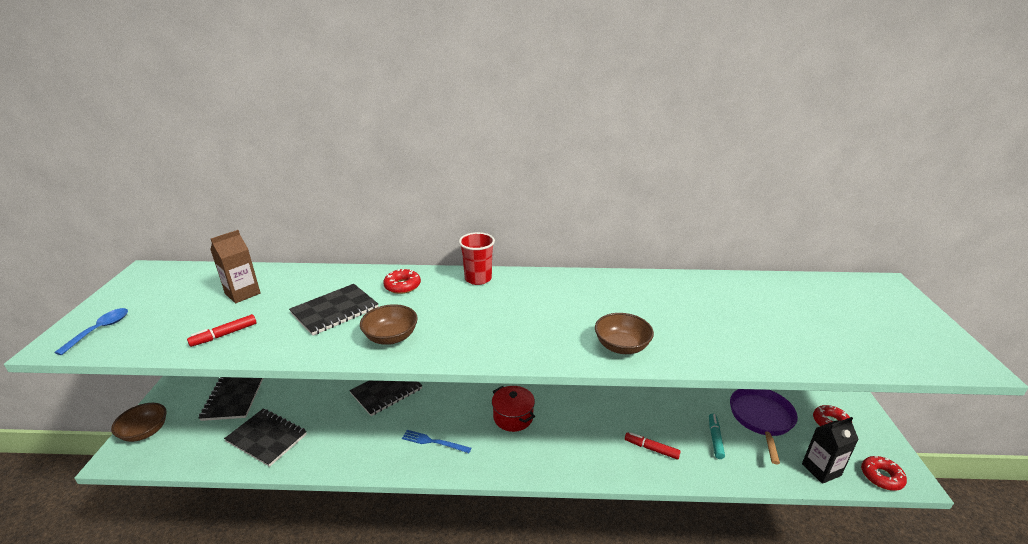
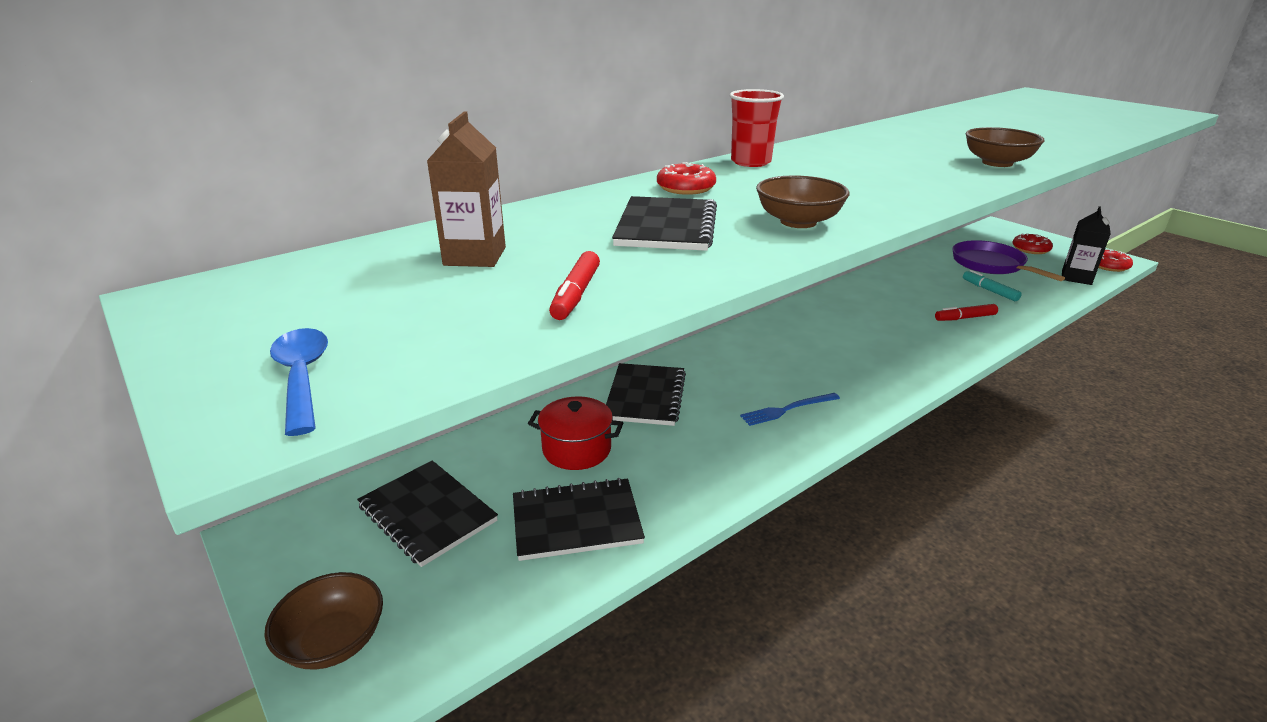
camera: 40 degrees left, 0 degrees up
red pot [492,386,535,432] -> red pot moved to [528,396,623,470]

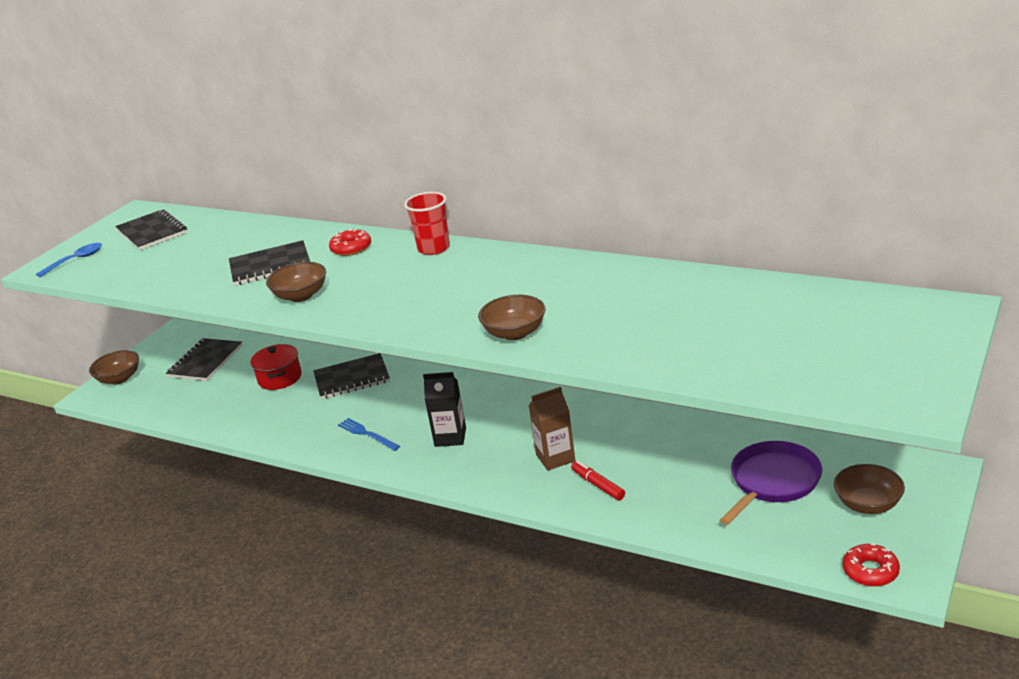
camera: 70 degrees right, 0 degrees up
brown carton [427,111,506,267] -> brown carton moved to [528,387,575,471]
black notebook [513,478,645,561] -> black notebook moved to [115,209,187,251]
red marker [549,251,600,320] -> none
turquoise marker [963,270,1022,301] -> none
red donut [1012,233,1053,254] -> brown bowl [834,464,905,514]
black carton [1062,206,1111,285] -> black carton moved to [423,372,466,447]

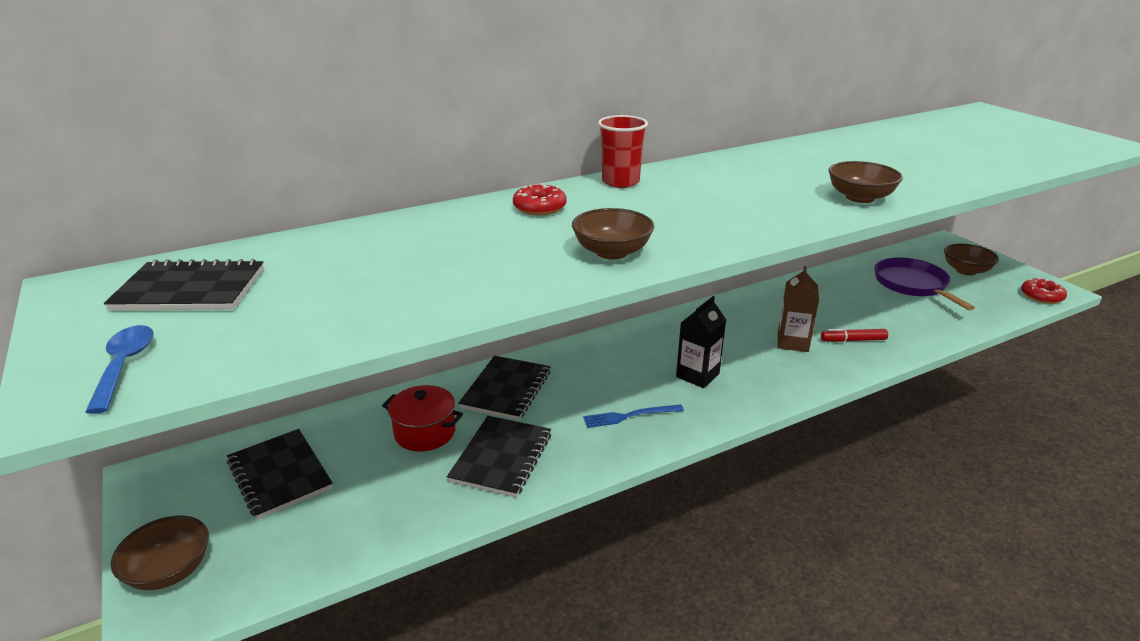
camera: 60 degrees left, 0 degrees up
black notebook [229,240,310,286] -> black notebook moved to [447,416,551,497]

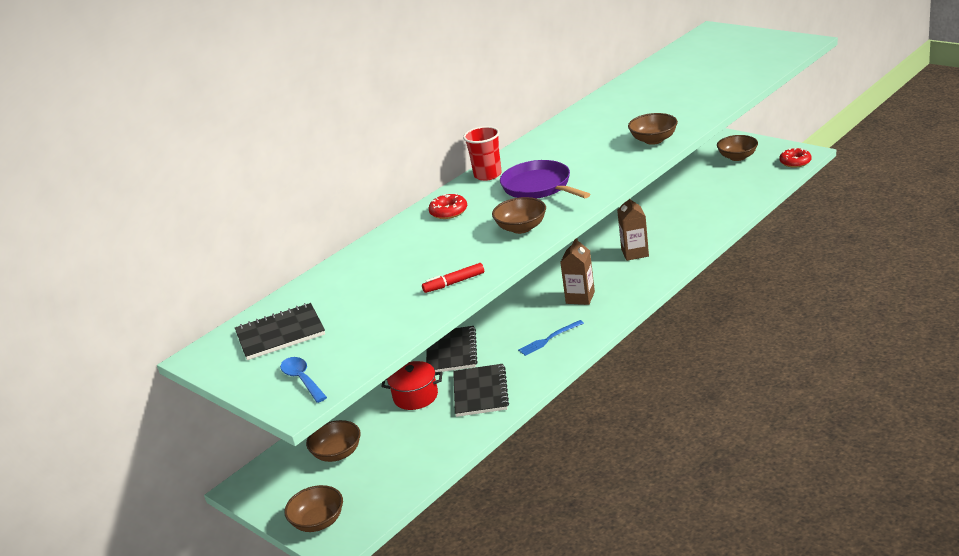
camera: 15 degrees left, 0 degrees up
black notebook [227,429,333,520] -> brown bowl [306,420,361,462]
black carton [676,296,726,388] -> brown carton [560,238,595,305]
red marker [821,329,888,342] -> red marker moved to [422,263,484,293]
purple pan [875,257,975,311] -> purple pan moved to [500,160,590,199]

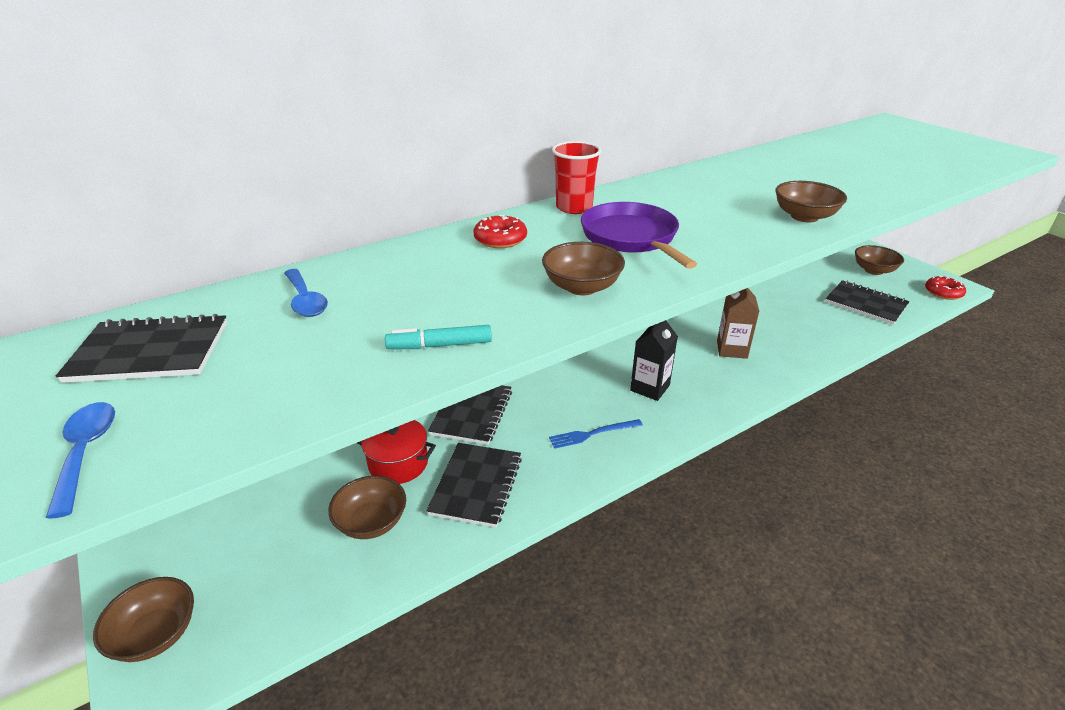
camera: 10 degrees right, 5 degrees up
brown bowl [306,420,361,462] -> brown bowl moved to [328,475,406,539]
red marker [422,263,484,293] -> turquoise marker [385,325,492,349]
brown carton [560,238,595,305] -> black carton [630,320,678,401]
none -> blue spoon [284,269,328,317]
none -> black notebook [825,280,910,325]

